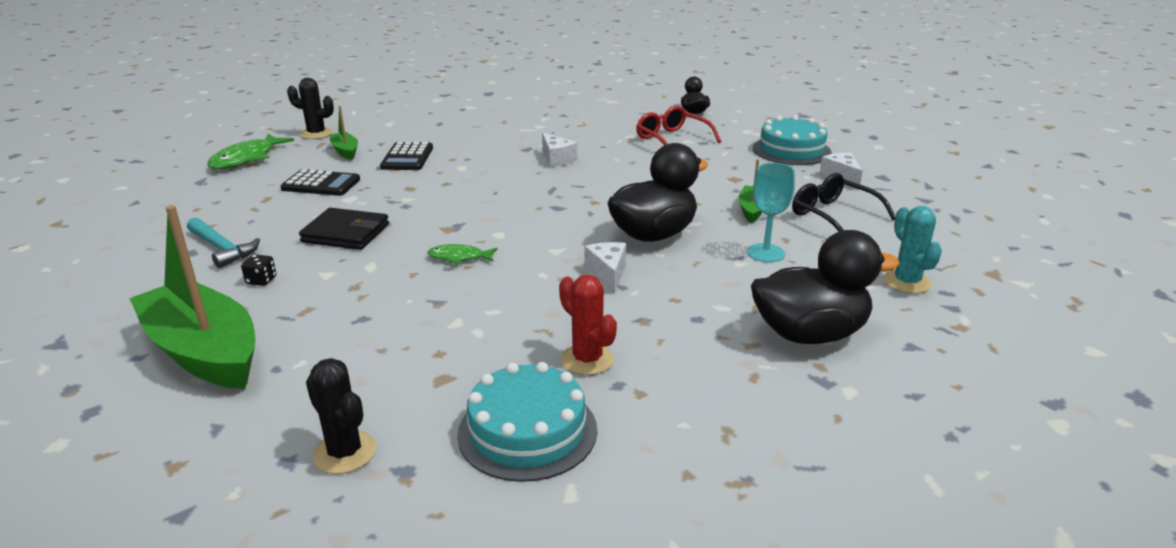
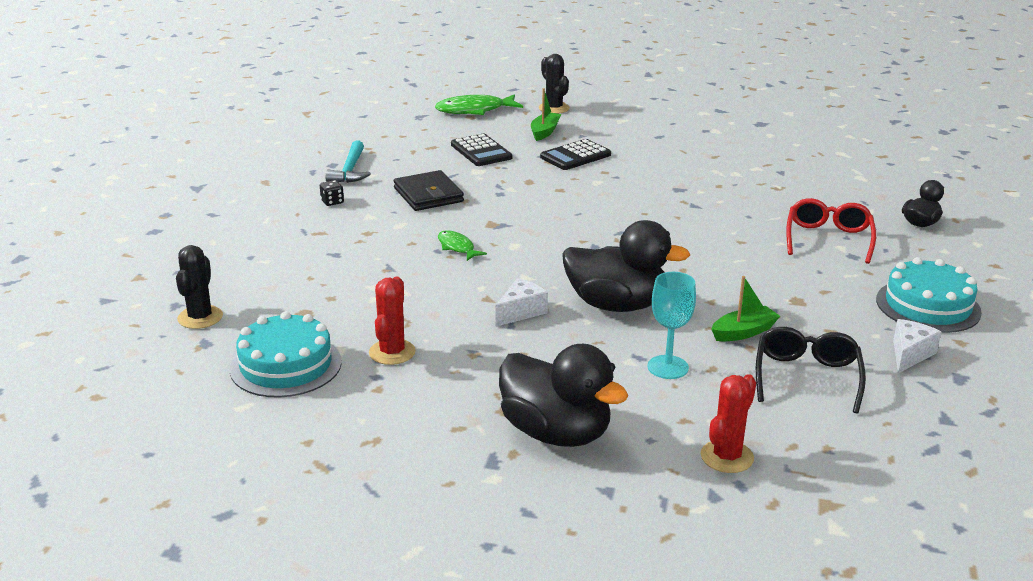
camera: 50 degrees right, 0 degrees up
green boat [129,205,255,389] -> none
white cheese [542,133,577,167] -> none
turquoise cactus [883,206,942,294] -> red cactus [701,374,756,473]

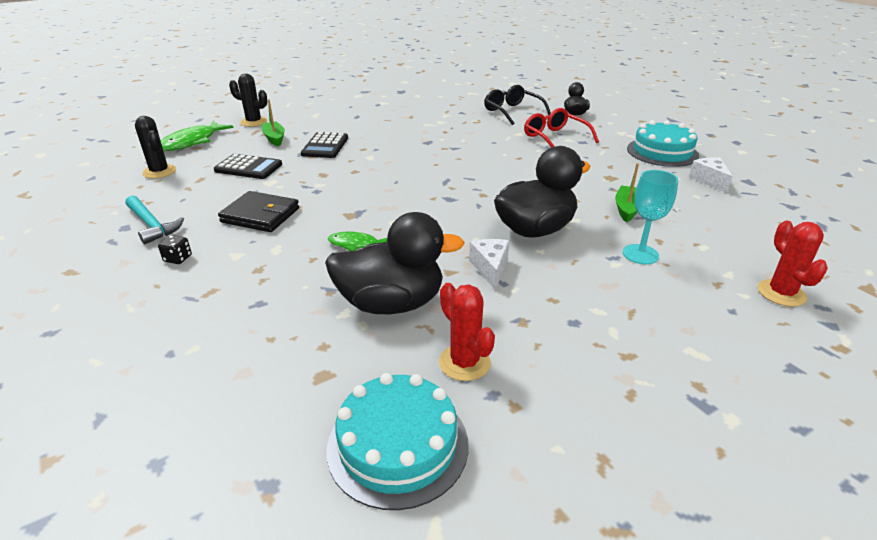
camera: 45 degrees left, 5 degrees up
black cactus [176,245,223,329] -> black cactus moved to [135,116,176,179]
black duck [499,344,628,447] -> black duck moved to [325,212,465,314]
black glasses [756,327,866,414] -> black glasses moved to [484,85,551,125]

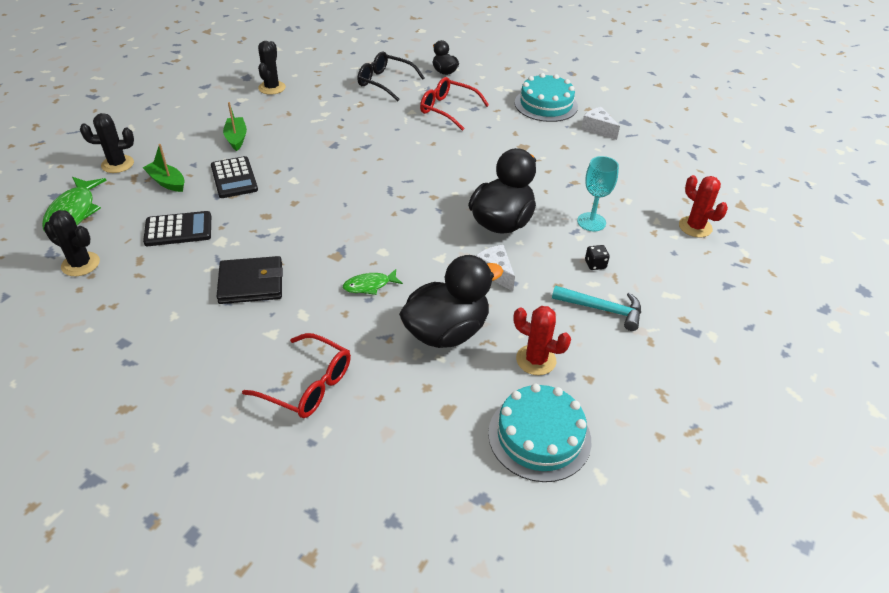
camera: 30 degrees left, 10 degrees up
turquoise hammer [125,195,184,244] -> turquoise hammer moved to [552,285,641,331]
black dice [158,235,192,264] -> black dice moved to [585,245,610,270]
green boat [615,163,639,222] -> green boat moved to [223,102,247,151]
none -> red glasses [242,333,351,418]
none -> black cactus [258,41,286,95]

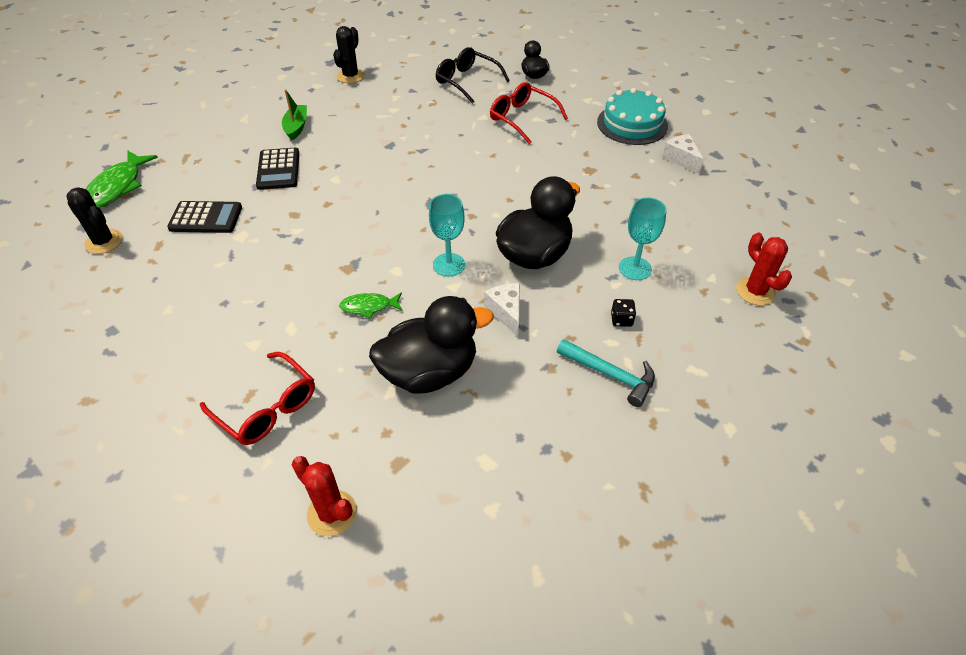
camera: 15 degrees right, 5 degrees up
black cactus [80,113,134,173] -> none
green boat [143,144,185,192] -> none
black wallet [216,256,283,304] -> none
turquoise cake [488,383,591,482] -> none
red cactus [513,306,571,375] -> red cactus moved to [292,456,357,537]
none -> turquoise goblet [429,194,465,277]

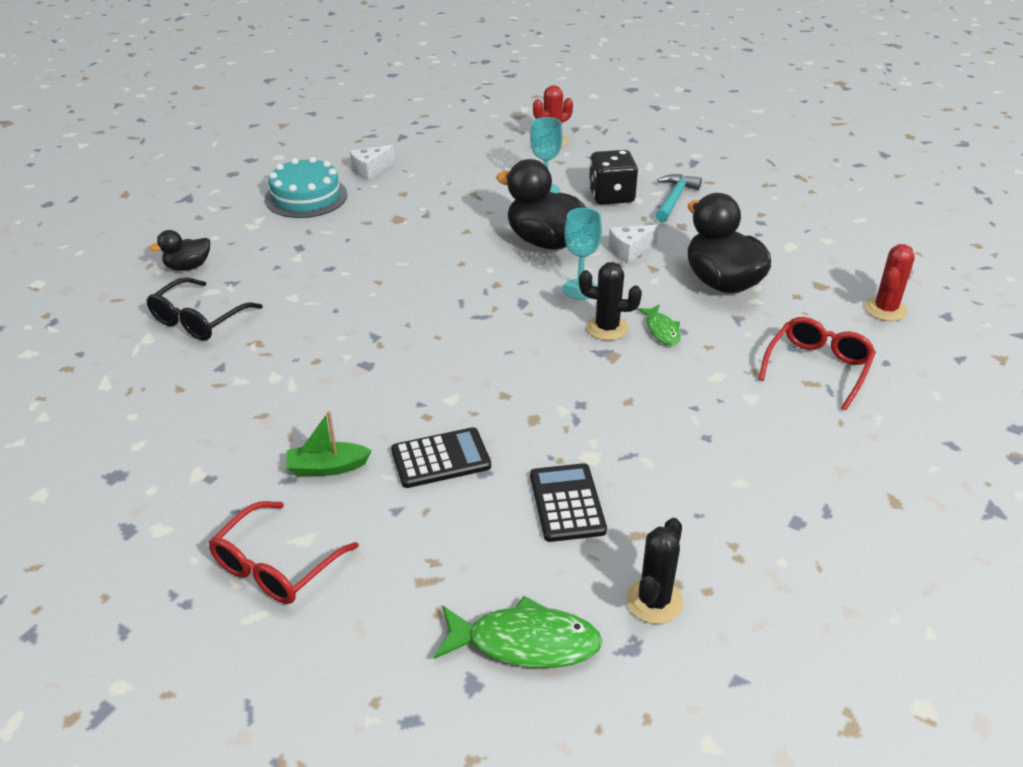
camera: 100 degrees left, 10 degrees down
black cactus [333,26,365,83] -> black cactus moved to [579,262,642,341]
red glasses [490,82,568,144] -> red glasses moved to [208,501,359,604]
black dice [611,299,636,327] -> black dice [589,150,638,205], size x2.23

